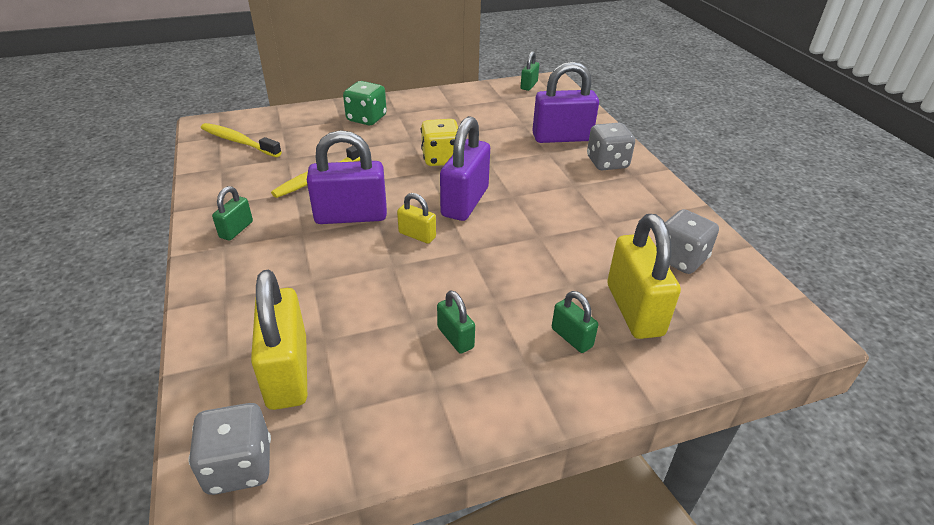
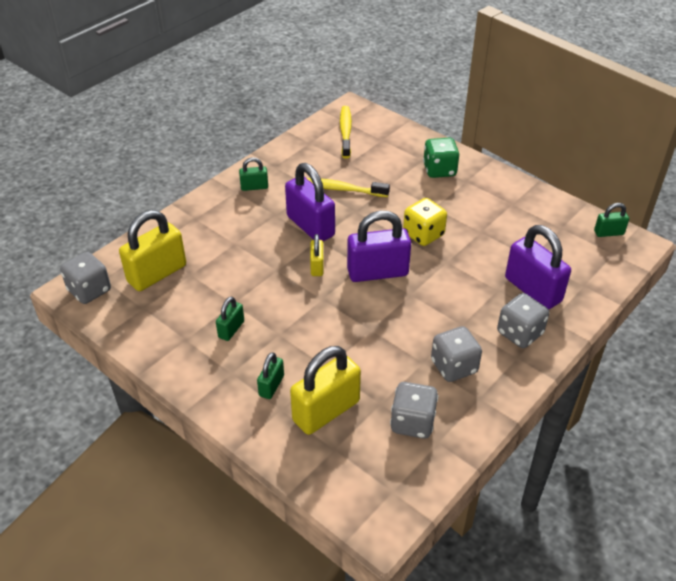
camera: 60 degrees right, 5 degrees up
none -> grey dice [431,326,482,382]

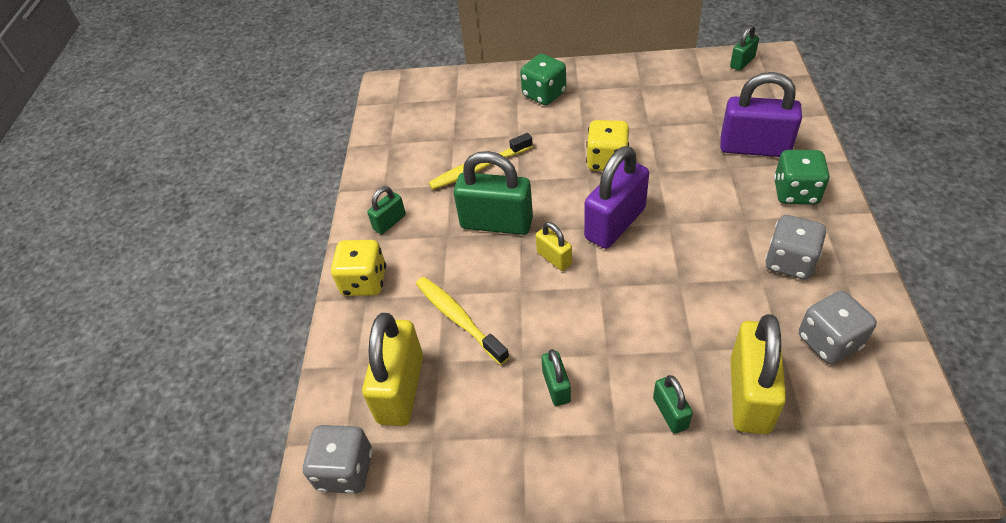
camera: 35 degrees left, 5 degrees up
purple padlock [285,163,335,241] -> green padlock [454,151,533,235]
yellow toothbrush [340,106,352,159] -> yellow toothbrush moved to [416,277,509,365]
grey dice [497,293,549,348] -> green dice [774,150,830,204]
none -> yellow dice [331,240,386,296]

